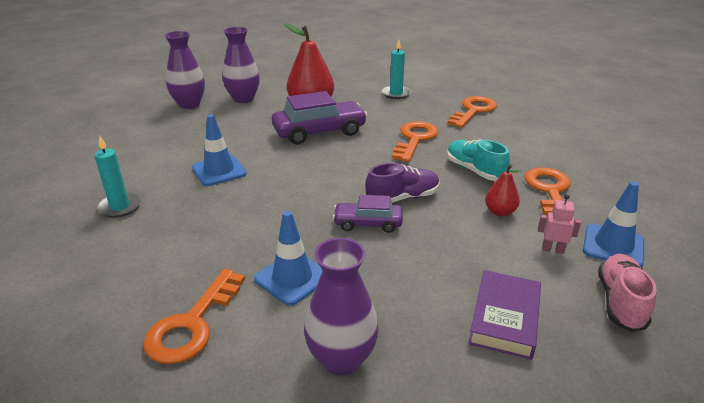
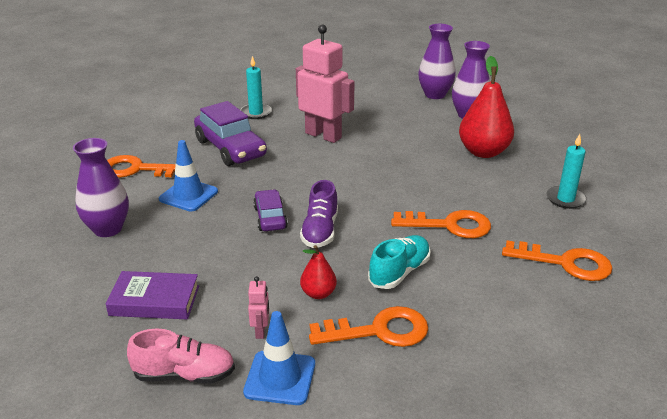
camera: 75 degrees right, 0 degrees up
blue traffic cone [192,114,246,186] -> pink robot [296,25,355,143]
purple car [272,91,367,144] -> purple car moved to [194,101,267,166]
purple shoe [365,163,440,203] -> purple shoe turned 45 degrees clockwise [300,180,338,248]

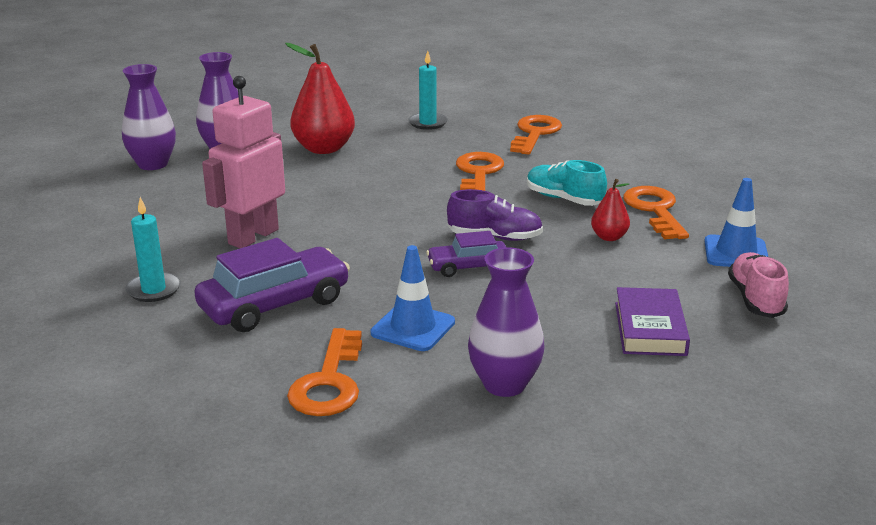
camera: 90 degrees left, 5 degrees down
pink robot [248,276,269,339] -> none

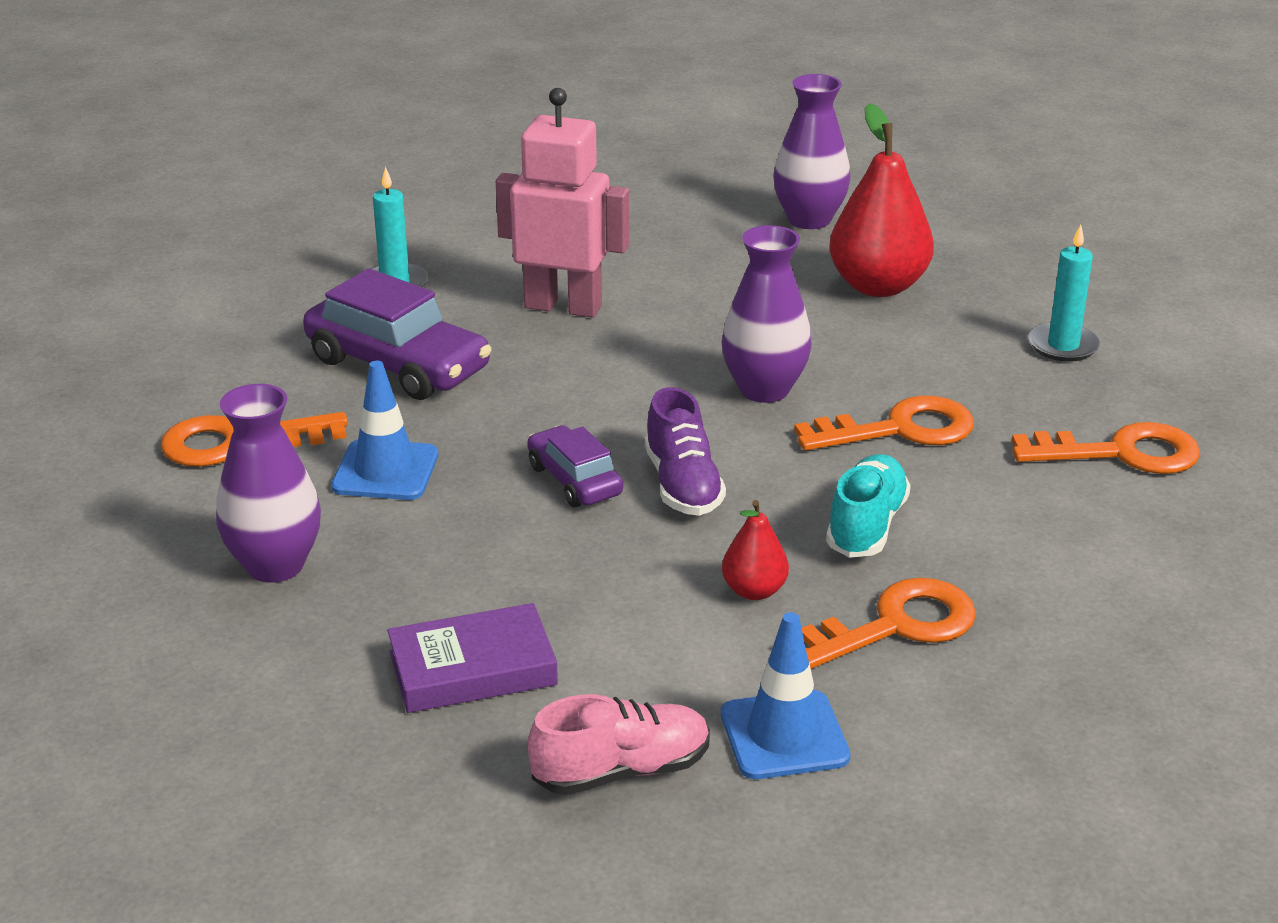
camera: 70 degrees right, 5 degrees up
purple vase [122,64,176,170] -> purple vase moved to [722,225,812,403]

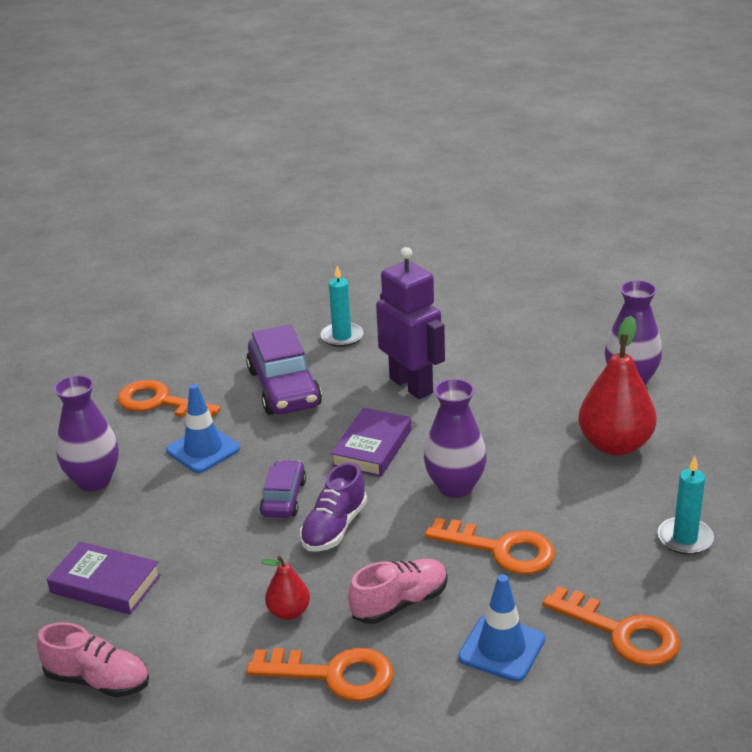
camera: 40 degrees right, 0 degrees up
pink robot [496,88,629,318] -> purple robot [376,247,445,399]
blue traffic cone [721,612,850,779] -> blue traffic cone moved to [458,574,545,682]
turquoise shoe [826,454,911,558] -> pink shoe [348,559,448,624]
none -> purple book [331,407,412,477]

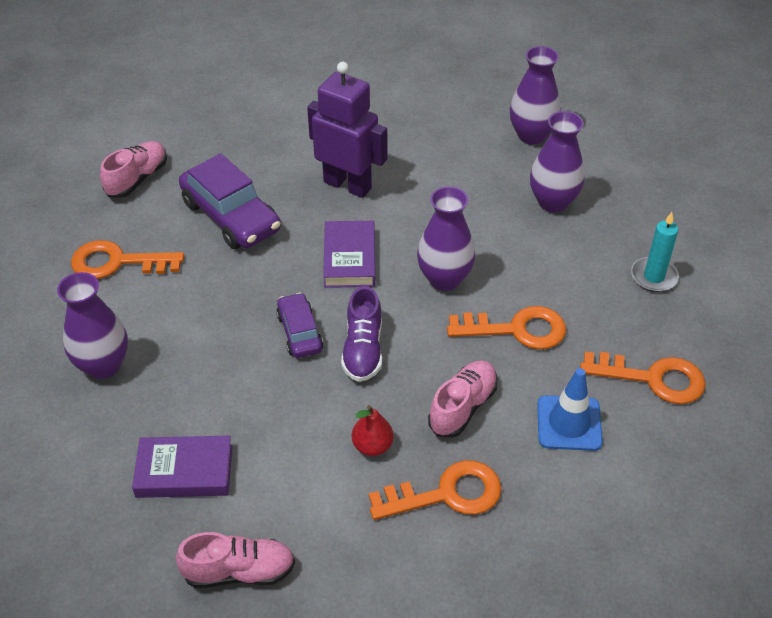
camera: 25 degrees left, 15 degrees up
blue traffic cone [166,384,240,473] -> none
turquoise candle [320,265,363,347] -> none
red pear [579,316,657,456] -> purple vase [530,111,584,212]
none -> pink shoe [100,141,167,198]

